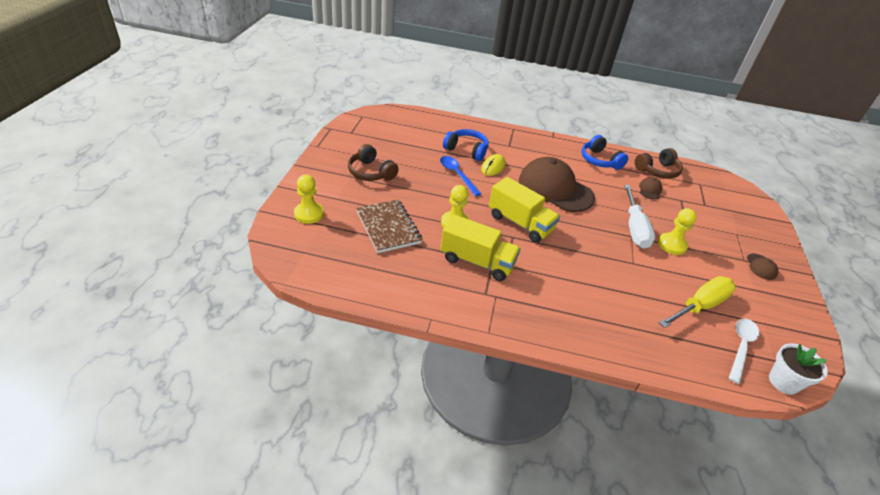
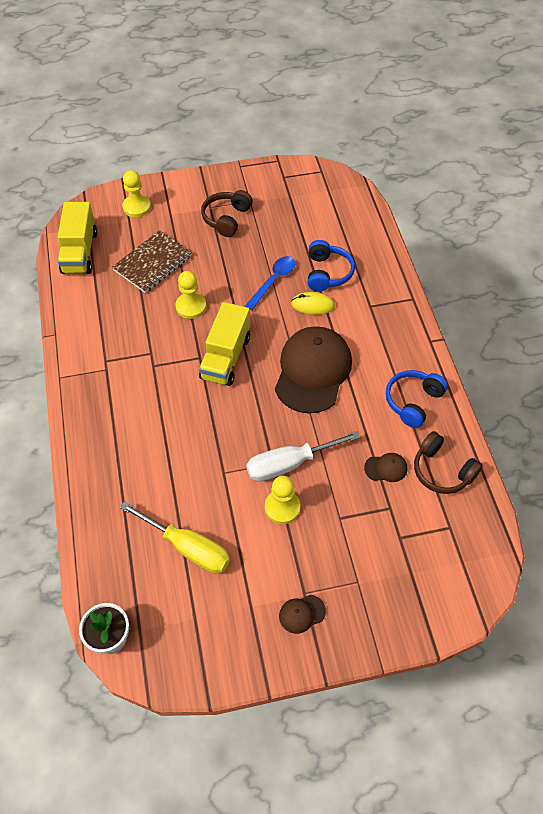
camera: 70 degrees right, 15 degrees up
yellow truck [440,215,521,281] -> yellow truck moved to [58,202,97,274]
white spoon [729,319,759,384] -> none

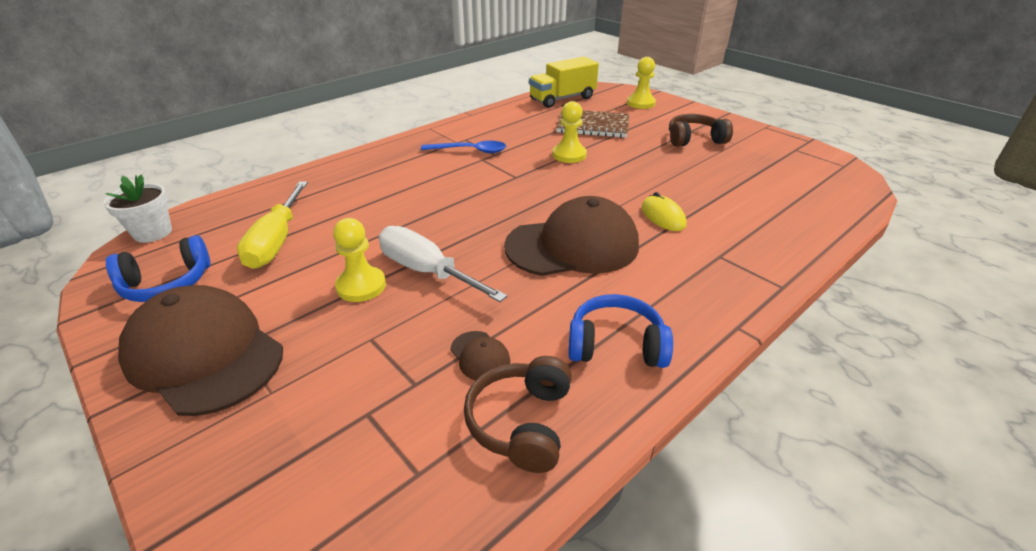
camera: 60 degrees right, 20 degrees down
yellow truck [199,302,250,386] -> none
blue spoon [245,256,295,310] -> blue spoon moved to [421,141,506,153]
brown cap [279,595,326,634] -> brown cap [118,285,283,416], size x2.49
blue headphones [308,240,355,292] -> blue headphones moved to [106,235,210,302]

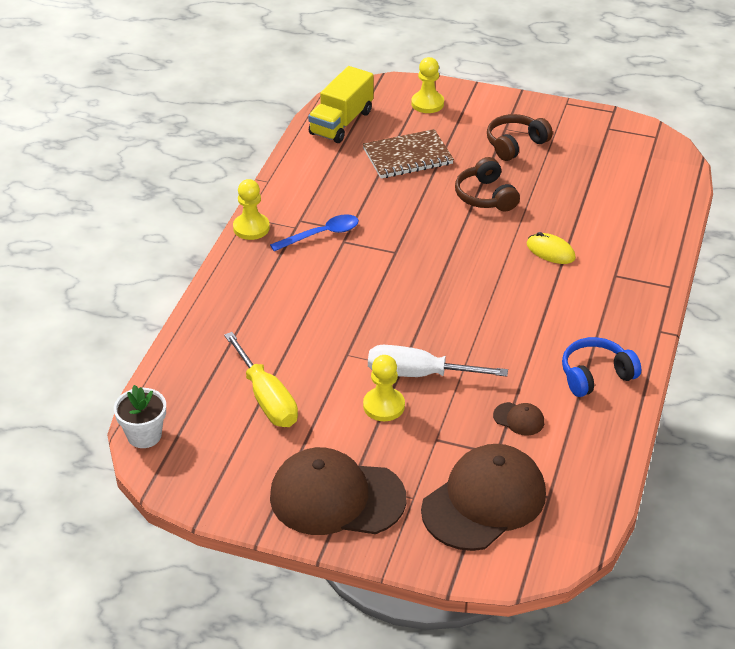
camera: 30 degrees left, 5 degrees up
blue headphones [106,235,210,302] -> none
brown headphones [464,356,572,473] -> brown headphones moved to [455,157,520,212]
brown cap [504,196,639,276] -> brown cap moved to [421,444,546,551]
yellow pawn [552,101,587,163] -> yellow pawn moved to [233,179,270,240]

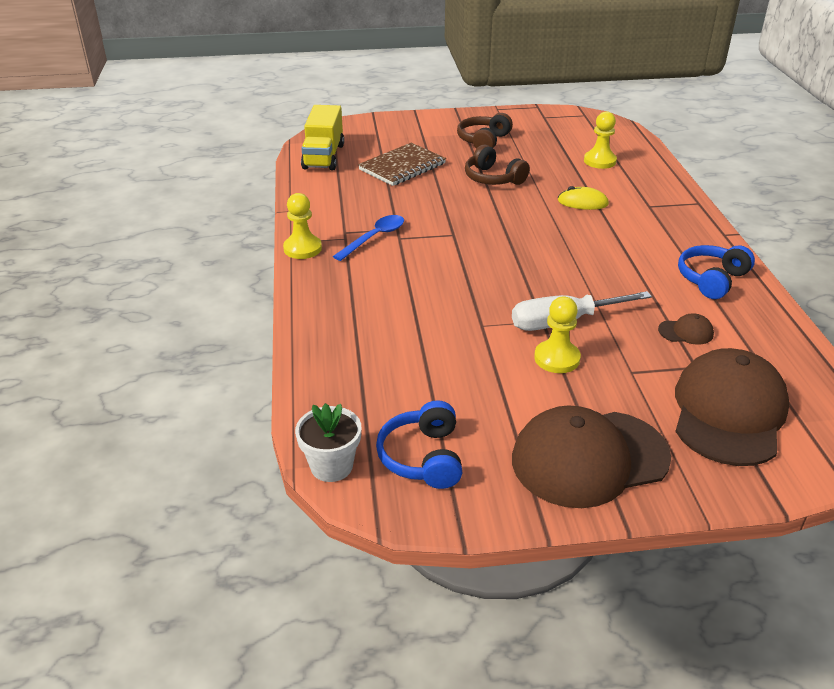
camera: 25 degrees left, 5 degrees down
yellow screwdriver [224,332,298,427] -> none
yellow pawn [411,57,444,113] -> yellow pawn moved to [584,111,617,169]
none -> blue headphones [376,400,462,489]

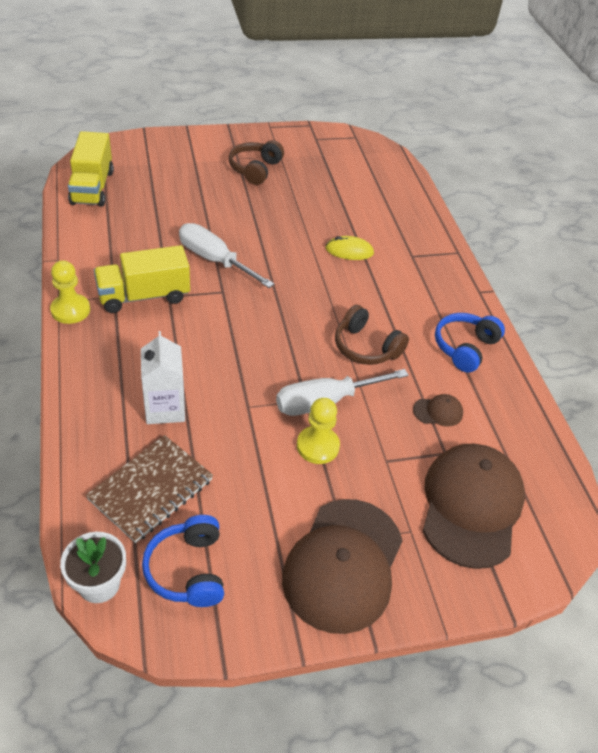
camera: 10 degrees left, 10 degrees up
blue spoon [333,215,404,261] -> yellow truck [94,245,190,313]
brown notebook [358,143,446,186] -> brown notebook moved to [86,435,213,543]
brown headphones [465,144,530,185] -> brown headphones moved to [335,305,409,365]
brown cap [512,405,671,508] -> brown cap turned 45 degrees counterclockwise [282,499,403,634]
yellow pawn [584,111,617,169] -> none
none -> white carton [141,331,185,424]
none -> white screwdriver [179,223,274,288]

